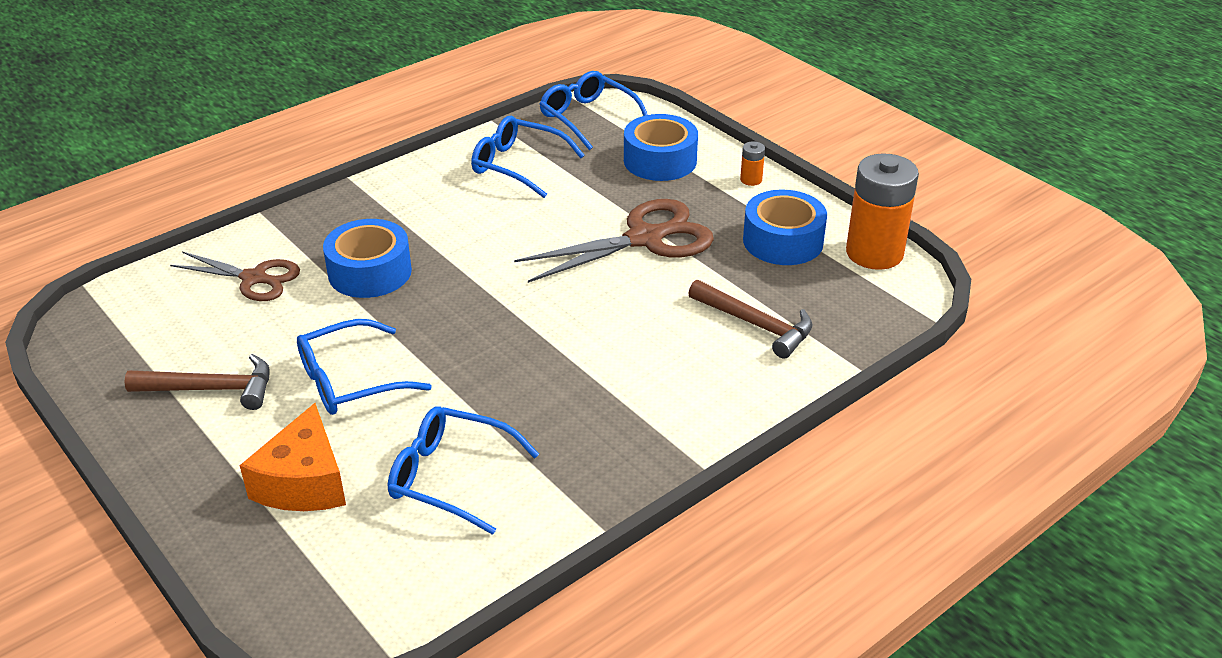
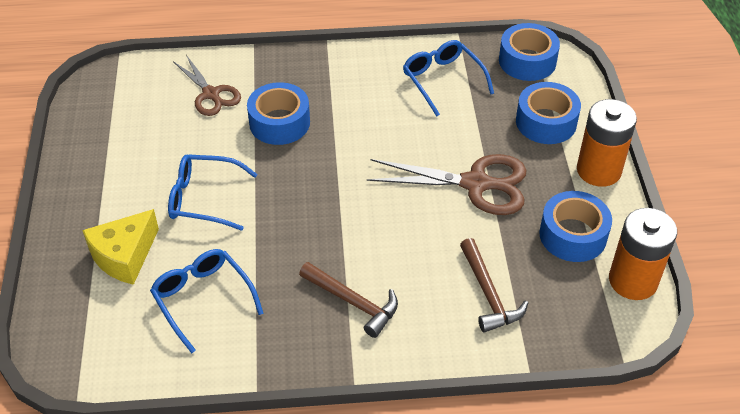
camera: 35 degrees right, 10 degrees up
brown hammer [124,354,270,410] -> brown hammer moved to [299,262,398,338]
orange cheese [239,403,346,511] -> yellow cheese [82,209,159,285]
blue glasses [539,71,648,150] -> blue tape [499,23,560,81]
orange battery [740,141,765,186] -> orange battery [577,99,637,187], size x2.40

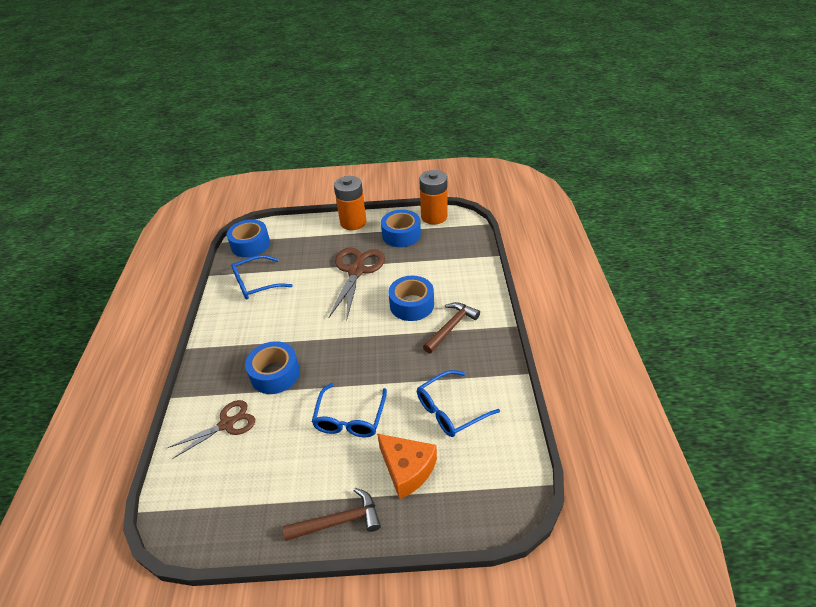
camera: 85 degrees left, 5 degrees down
yellow cheese [82,209,159,285] -> orange cheese [377,434,437,499]
brown hammer [460,238,528,333] -> brown hammer moved to [283,488,381,541]
blue tape [516,82,581,144] -> blue tape moved to [388,276,434,321]

